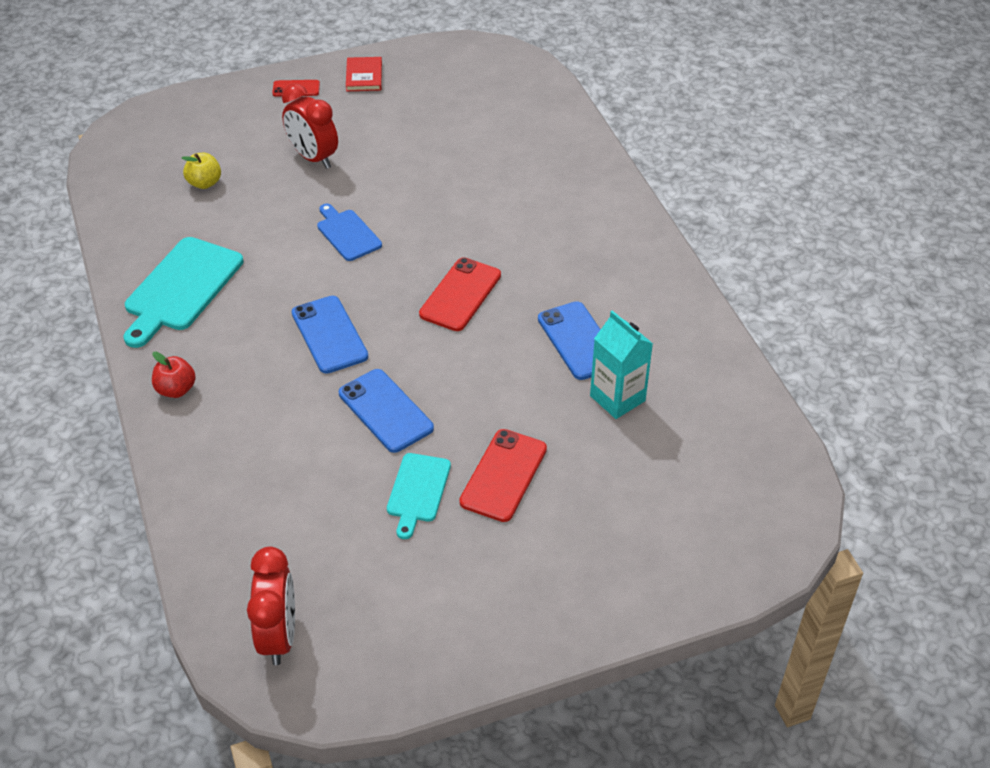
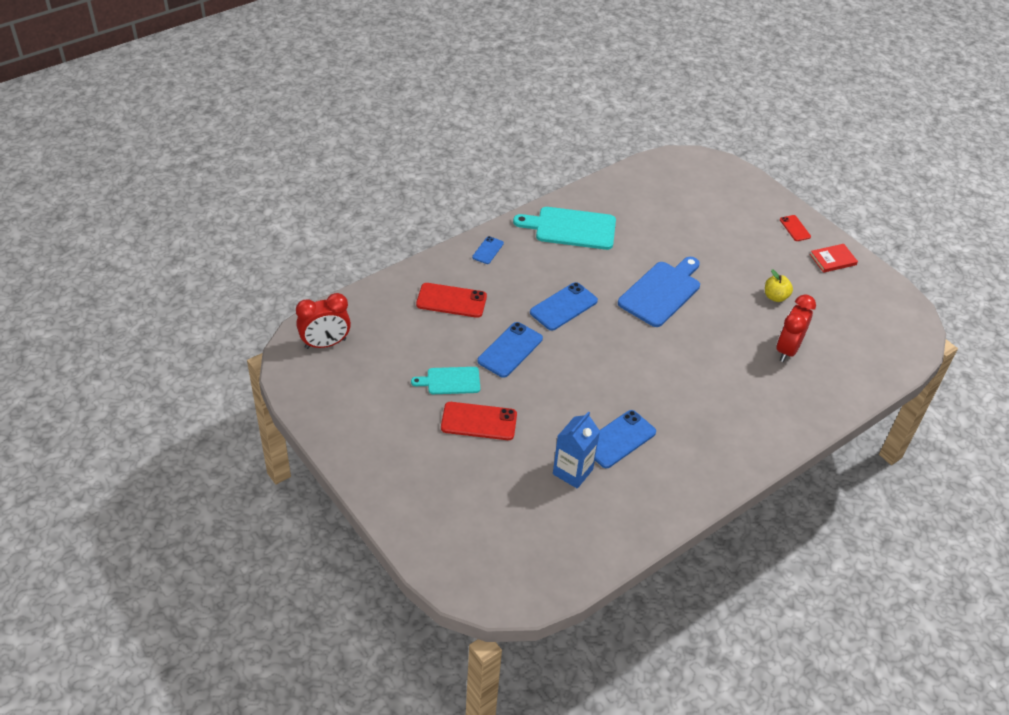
camera: 70 degrees right, 0 degrees up
red apple [152,352,196,398] -> blue phone [472,236,504,264]
yellow apple [182,153,221,189] -> yellow apple moved to [765,270,793,302]
red clock [282,83,338,169] -> red clock moved to [776,294,816,362]
blue cutting board [317,204,382,261] -> blue cutting board [618,257,700,327], size x1.70
red phone [419,257,501,331] -> red phone moved to [416,283,487,318]
turquoise carton [590,310,653,419] -> blue carton [553,411,600,489]

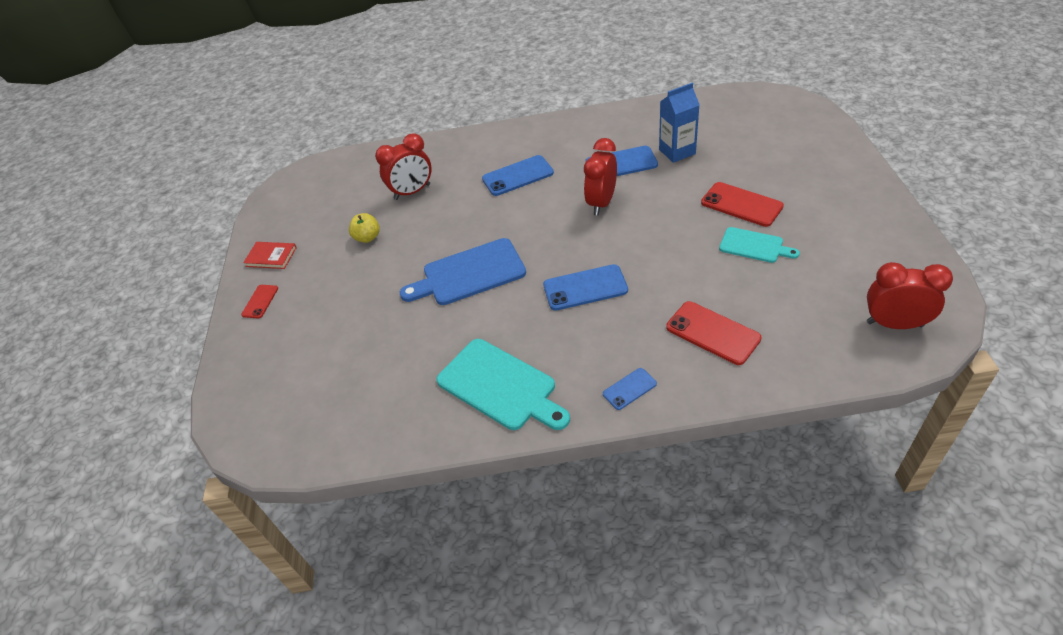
camera: 140 degrees left, 0 degrees up
blue phone [477,322,543,378] -> blue phone moved to [482,155,554,196]
none -> red clock [584,138,617,215]

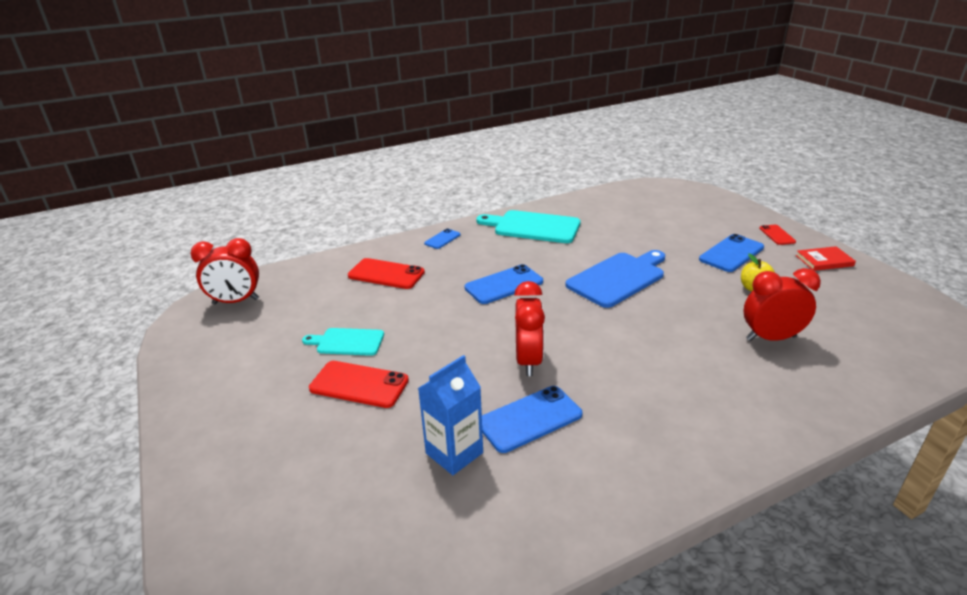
camera: 155 degrees right, 15 degrees down
red clock [375,133,432,200] -> red clock turned 45 degrees clockwise [744,268,821,341]
blue phone [482,155,554,196] -> blue phone moved to [699,234,764,272]

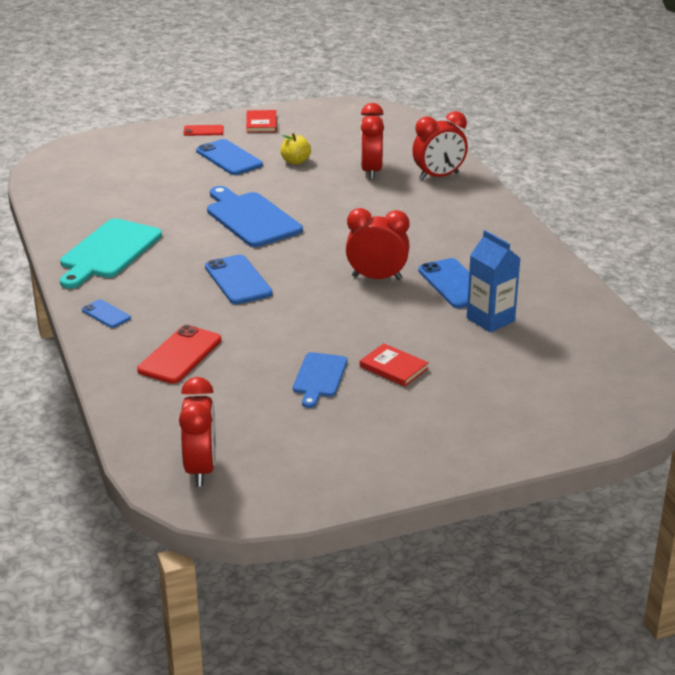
camera: 85 degrees left, 0 degrees up
turquoise cutting board [302,328,384,356] -> blue cutting board [293,352,347,408]
red phone [309,361,409,408] -> red book [360,343,429,387]
none -> red clock [412,111,468,180]

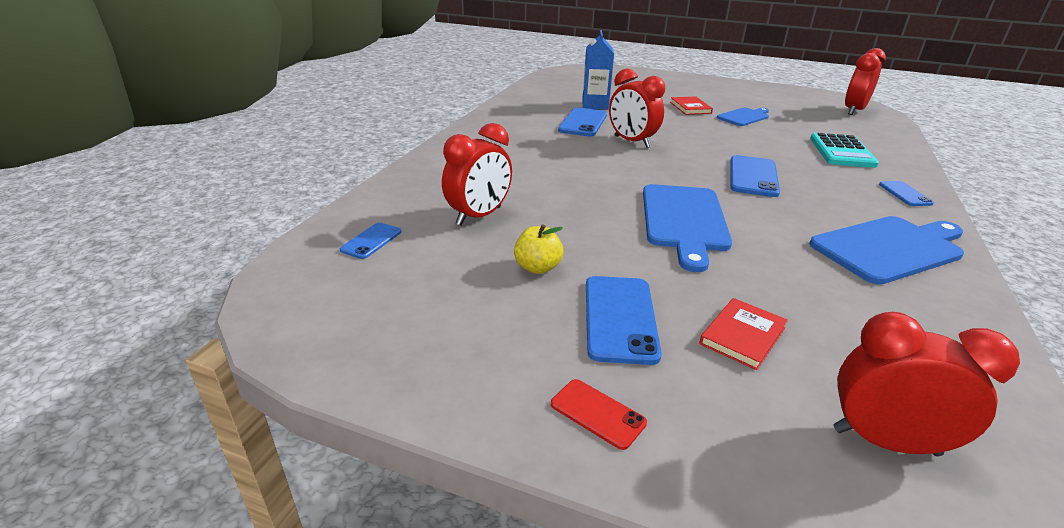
camera: 140 degrees left, 0 degrees up
turquoise cutting board [60,219,162,289] -> blue cutting board [809,216,964,285]
red phone [137,325,221,384] -> turquoise calculator [810,133,879,168]
red book [246,110,277,133] -> red book moved to [699,298,788,370]
red clock [412,111,468,180] -> red clock moved to [833,312,1020,456]
none -> blue phone [340,223,401,259]

